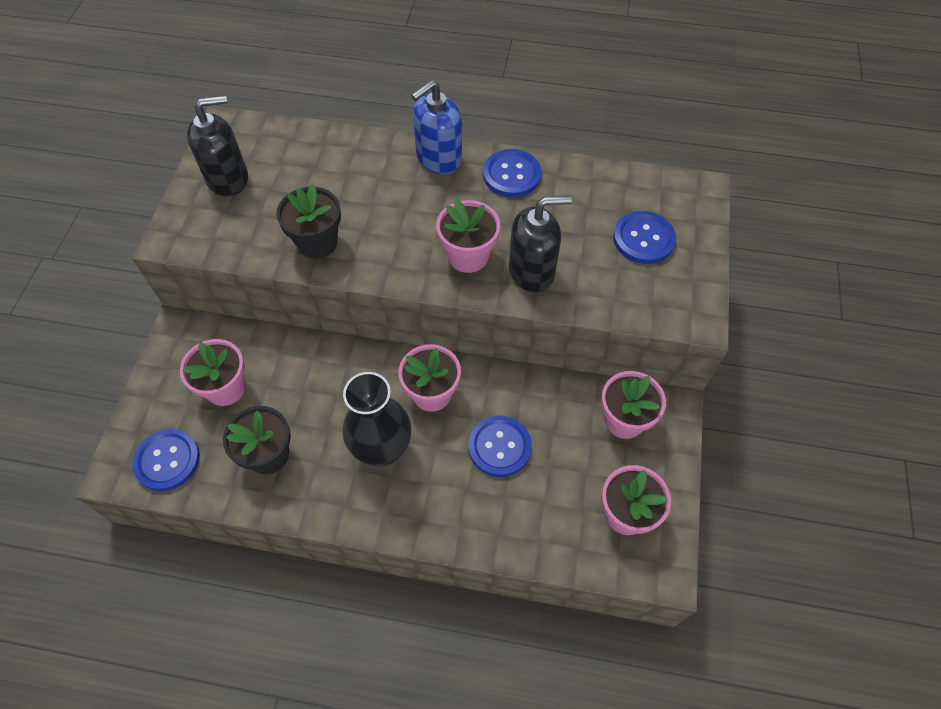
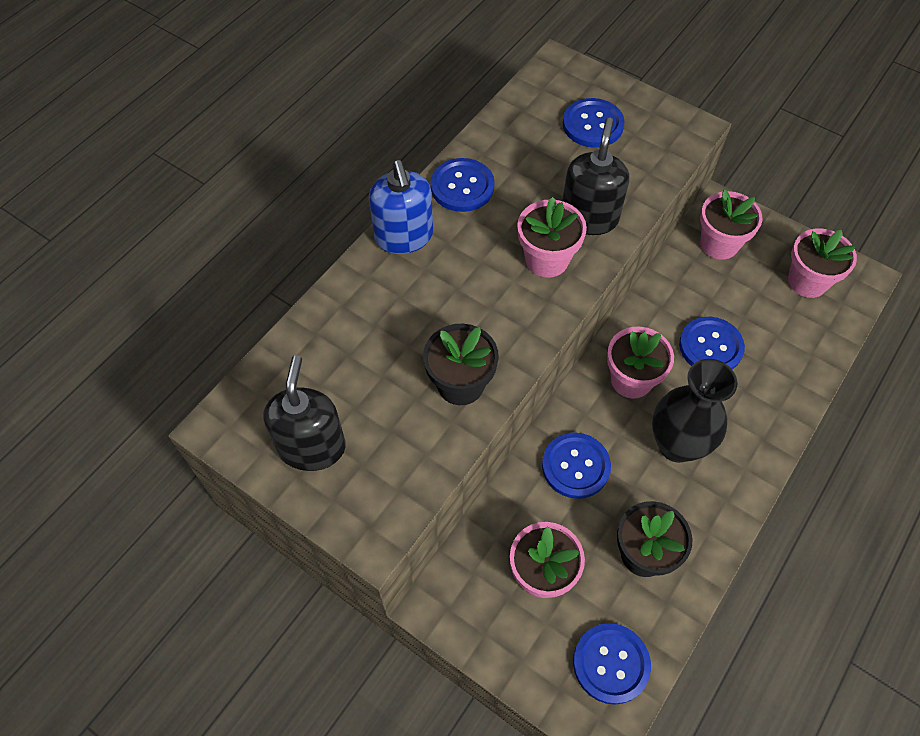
camera: 65 degrees left, 0 degrees up
none -> blue button [542,432,611,499]

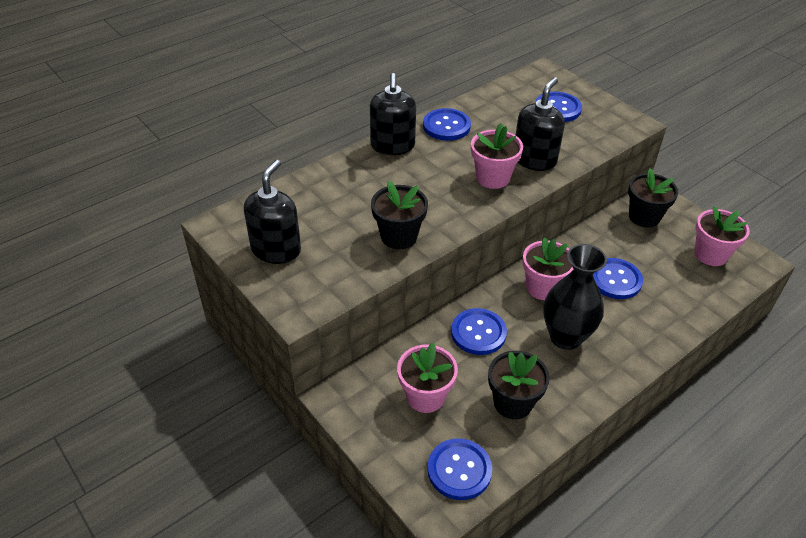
camera: 15 degrees right, 15 degrees down
blue soap dispenser [369,160,433,254] -> black soap dispenser [370,73,416,155]
pink flower pot [700,190,762,260] -> black flower pot [628,168,678,228]

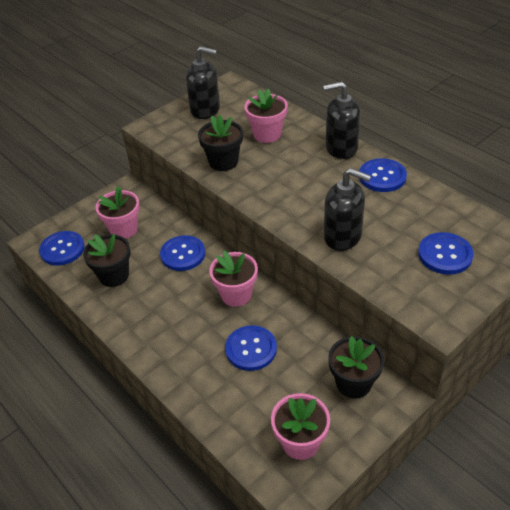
camera: 90 degrees right, 0 degrees up
pink flower pot [471,123,523,189] -> pink flower pot moved to [244,89,288,143]
black vase [543,244,607,350] -> none

